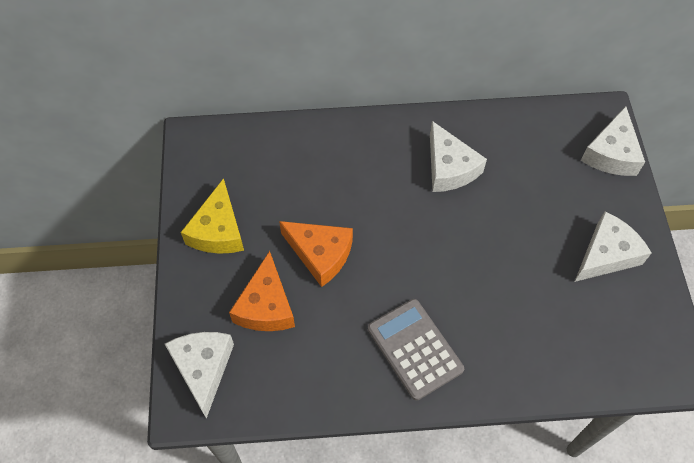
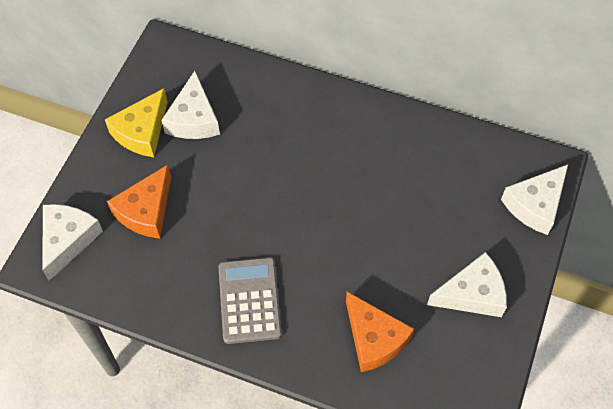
camera: 25 degrees right, 0 degrees up
orange cheese [279,221,353,287] -> orange cheese moved to [346,292,414,372]
white cheese [430,121,487,192] -> white cheese moved to [161,71,220,139]

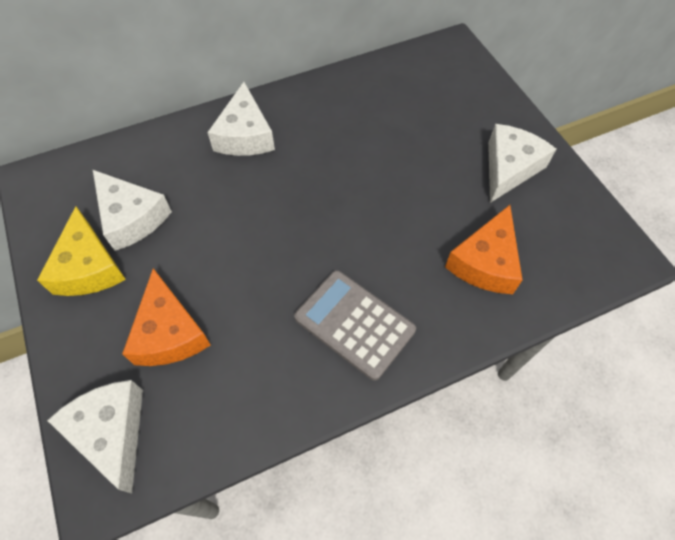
camera: 45 degrees left, 0 degrees up
orange cheese [346,292,414,372] -> orange cheese turned 105 degrees clockwise [445,205,522,294]
white cheese [501,164,568,235] -> white cheese moved to [207,82,275,156]

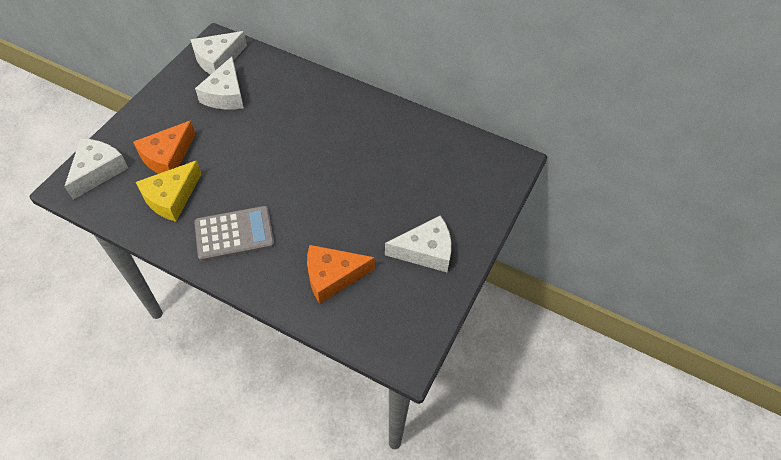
camera: 50 degrees right, 5 degrees down
yellow cheese [37,206,126,296] -> yellow cheese moved to [136,160,201,222]
white cheese [207,82,275,156] -> white cheese moved to [190,31,247,75]
grey calculator [294,270,416,381] -> grey calculator turned 75 degrees clockwise [194,206,275,261]

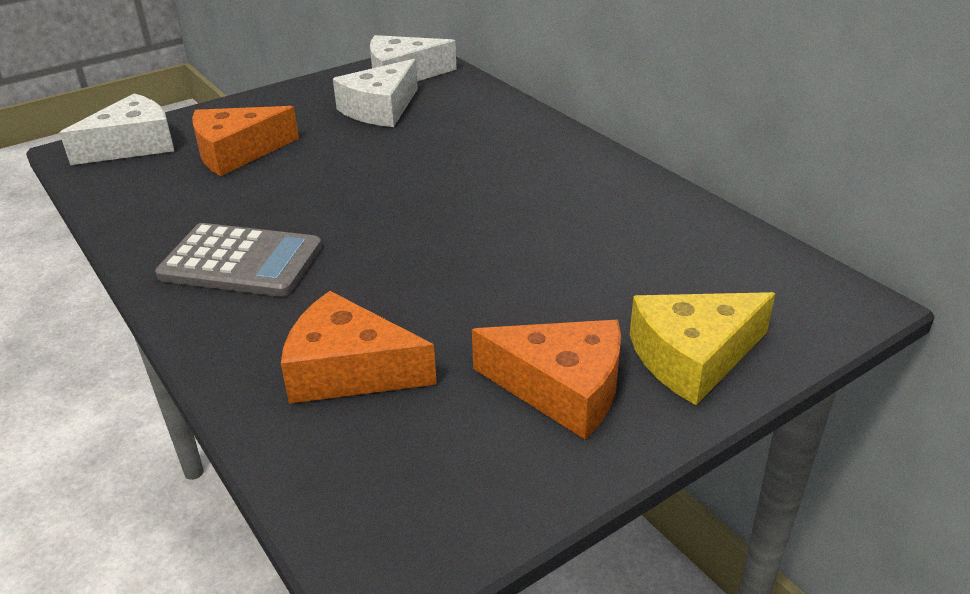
camera: 30 degrees right, 20 degrees down
yellow cheese [136,160,201,222] -> yellow cheese moved to [630,292,776,405]
white cheese [385,215,451,272] -> orange cheese [472,320,621,439]

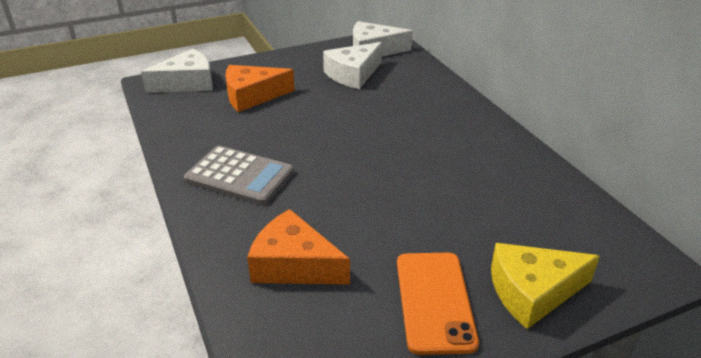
camera: 10 degrees right, 0 degrees up
orange cheese [472,320,621,439] -> orange phone [397,253,479,355]

